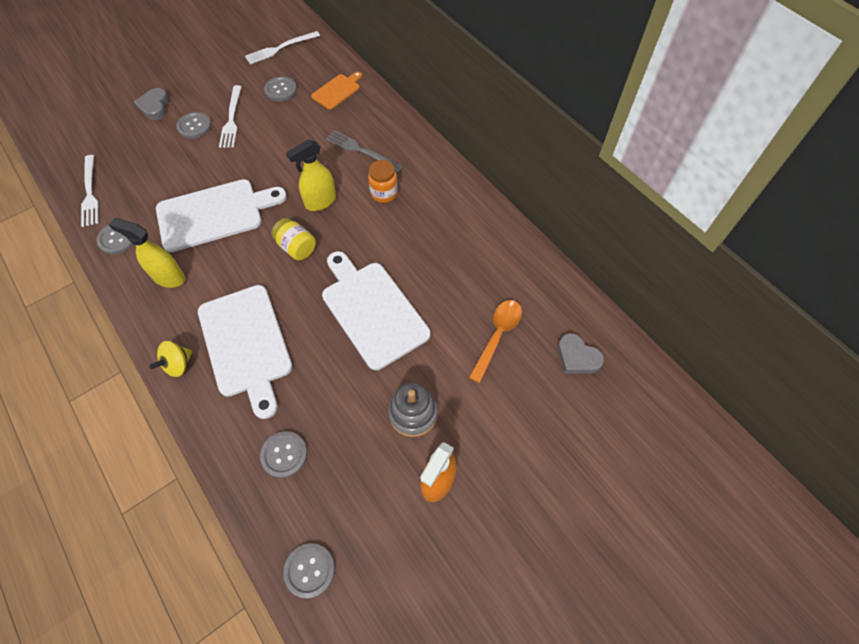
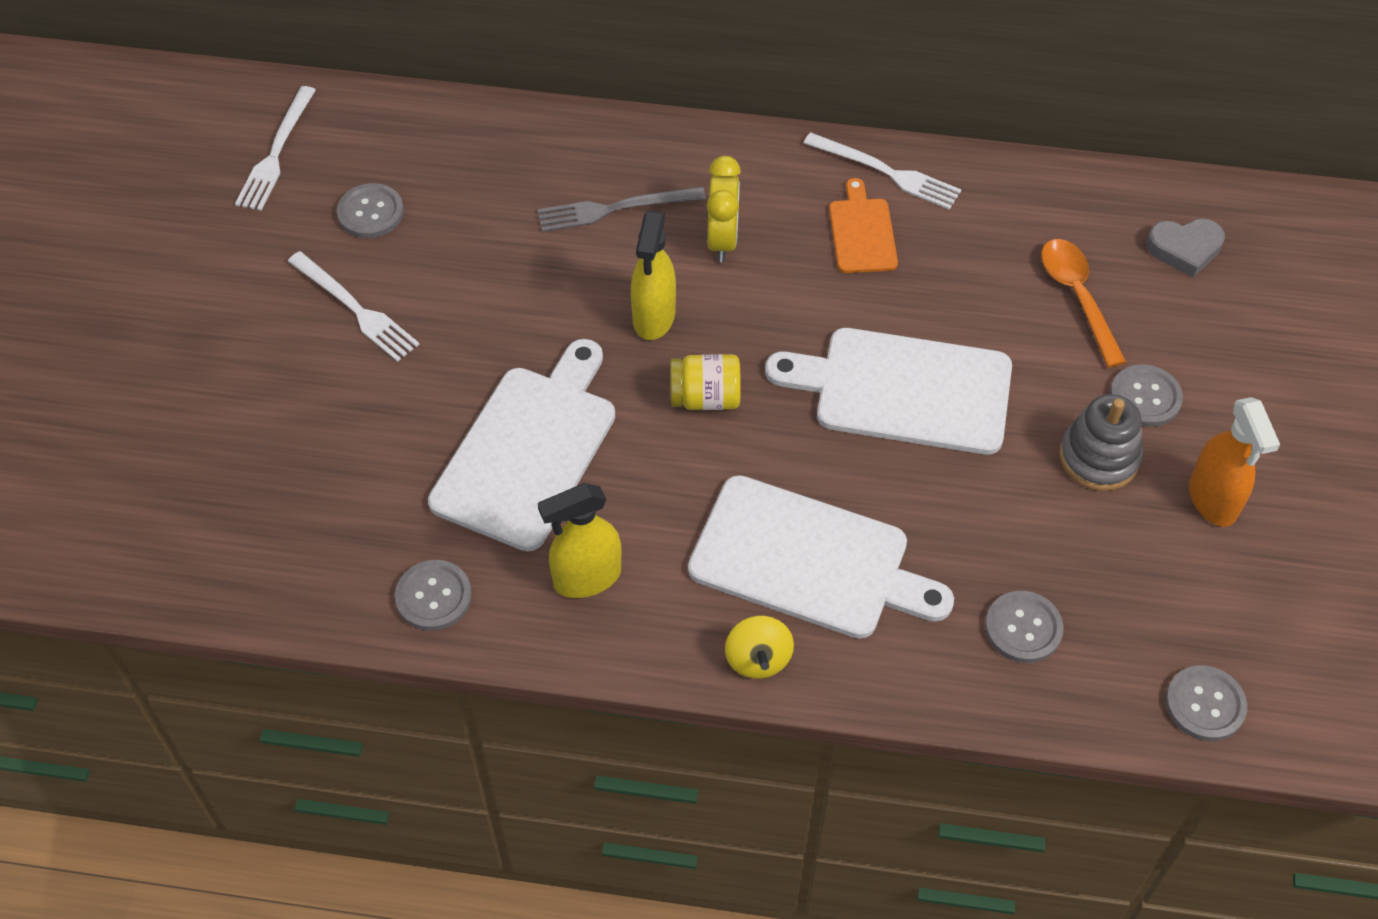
camera: 45 degrees left, 5 degrees down
white fork [81,155,98,227] -> white fork moved to [804,132,961,210]
grey heart [134,88,169,120] -> none
grey button [176,112,212,139] -> grey button moved to [1110,364,1183,427]
orange cutting board [311,72,362,110] -> orange cutting board moved to [829,178,898,273]
orange jar [368,160,398,203] -> yellow clock [707,156,741,262]

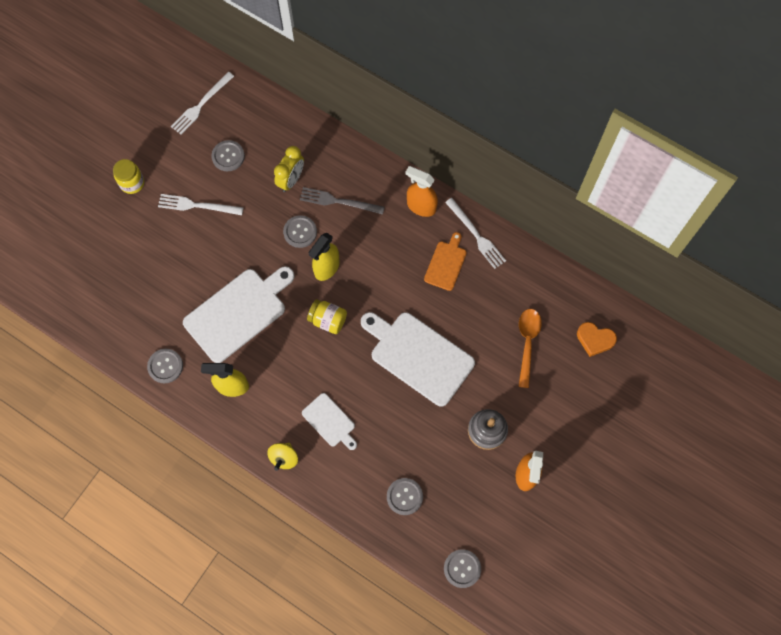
camera: 25 degrees right, 15 degrees up
white fork [287,251,420,362] -> white fork turned 120 degrees clockwise [158,194,244,215]
white cutting board [688,475,954,639] -> white cutting board [302,393,357,450], size x0.52
yellow clock [707,156,741,262] -> yellow clock moved to [274,146,304,192]
grey button [1110,364,1183,427] -> grey button moved to [283,215,317,248]
grey heart [1146,219,1225,278] -> orange heart [577,322,617,357]
none -> yellow jar [113,159,144,194]
none -> orange spray bottle [405,166,438,217]

